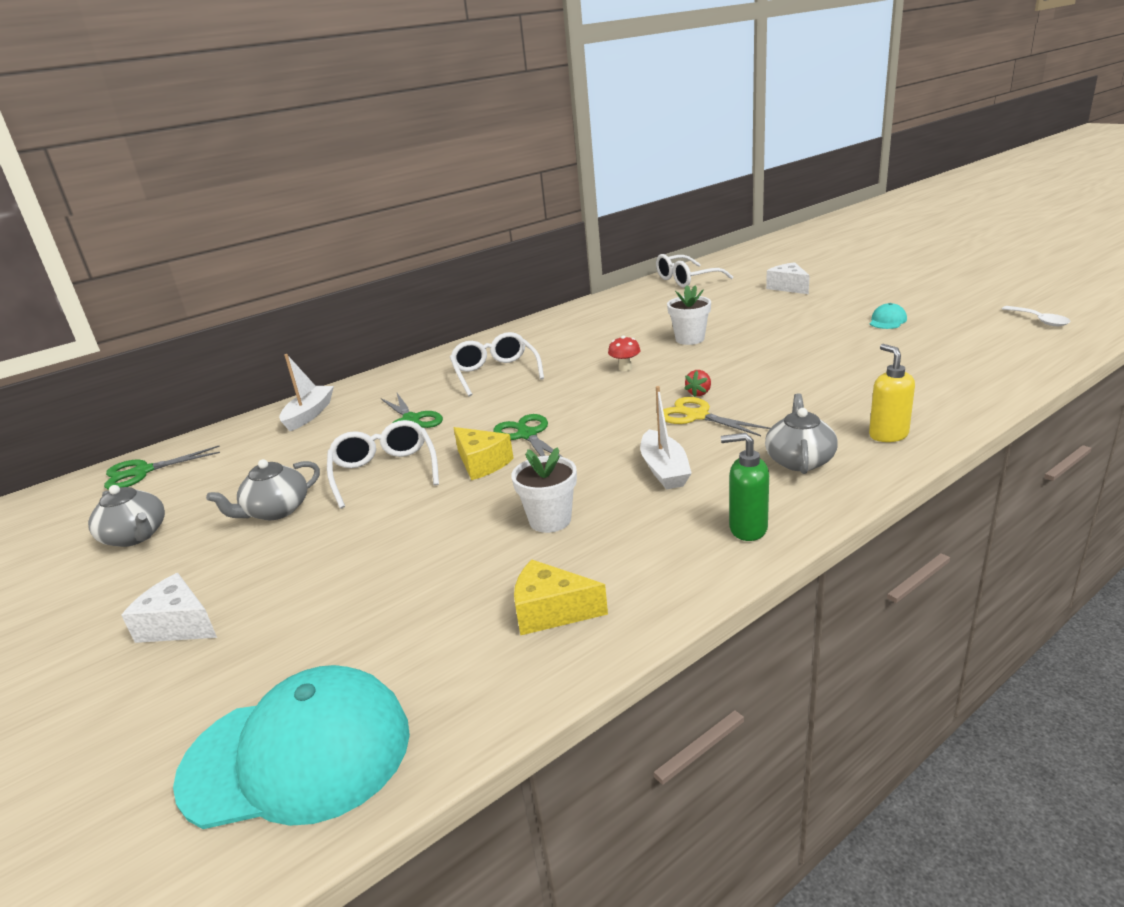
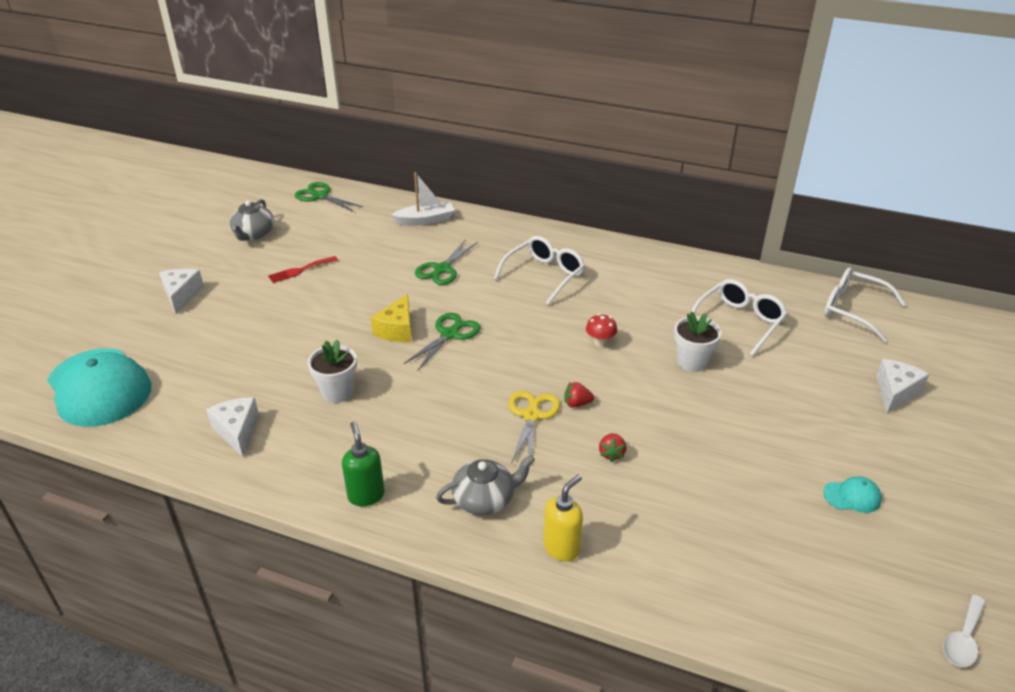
camera: 55 degrees right, 10 degrees up
grey teapot [206,459,320,520] -> red fork [268,256,338,283]
white glasses [327,420,439,509] -> white glasses moved to [692,279,788,356]
yellow cheese [514,559,608,636] -> white cheese [206,398,259,457]
white boat [640,386,692,489] -> none
none -> red strawberry [599,433,626,462]

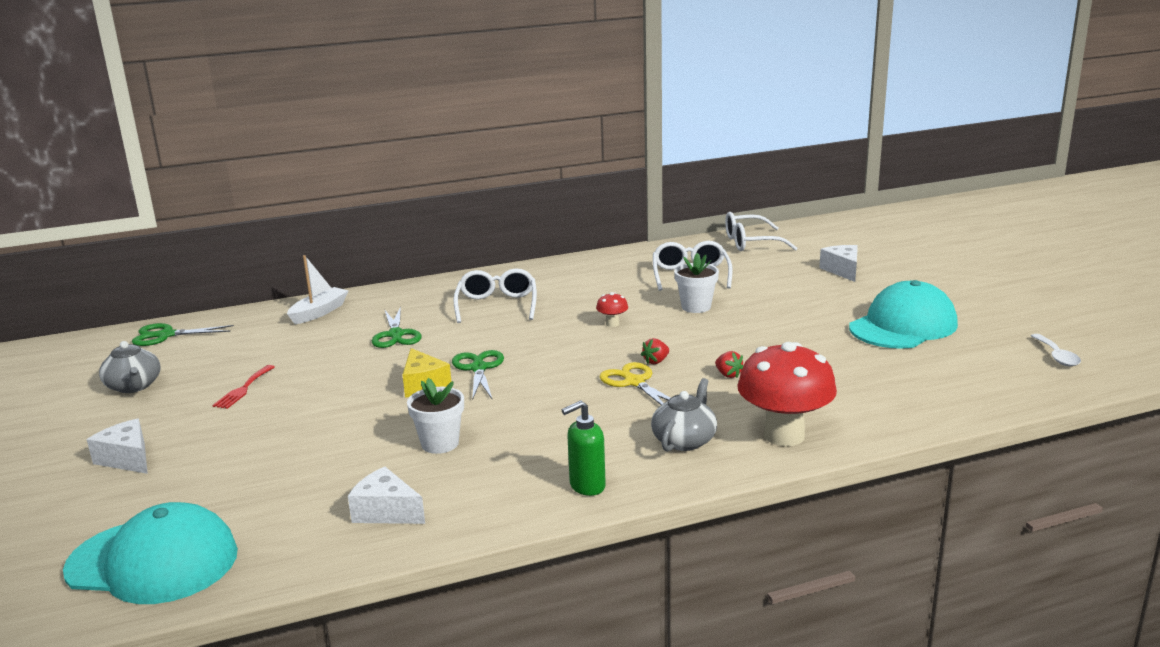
camera: 40 degrees left, 15 degrees down
green soap dispenser [342,421,385,506] -> green soap dispenser turned 60 degrees counterclockwise [562,400,606,496]
yellow soap dispenser [543,474,583,561] -> red mushroom [737,342,837,446]
turquoise cap [823,476,882,513] -> turquoise cap [849,280,958,349], size x2.46

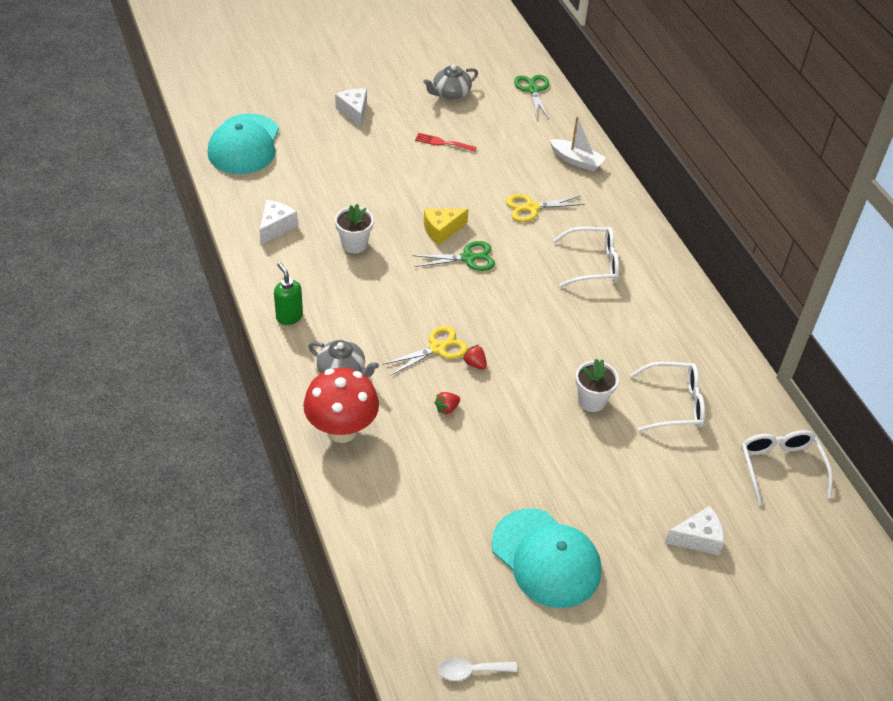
camera: 85 degrees right, 25 degrees up
white cheese [87,418,148,474] -> white cheese turned 60 degrees counterclockwise [335,89,367,127]
green scissors [372,306,421,348] -> yellow scissors [506,194,585,222]
red mushroom [596,292,628,327] -> none

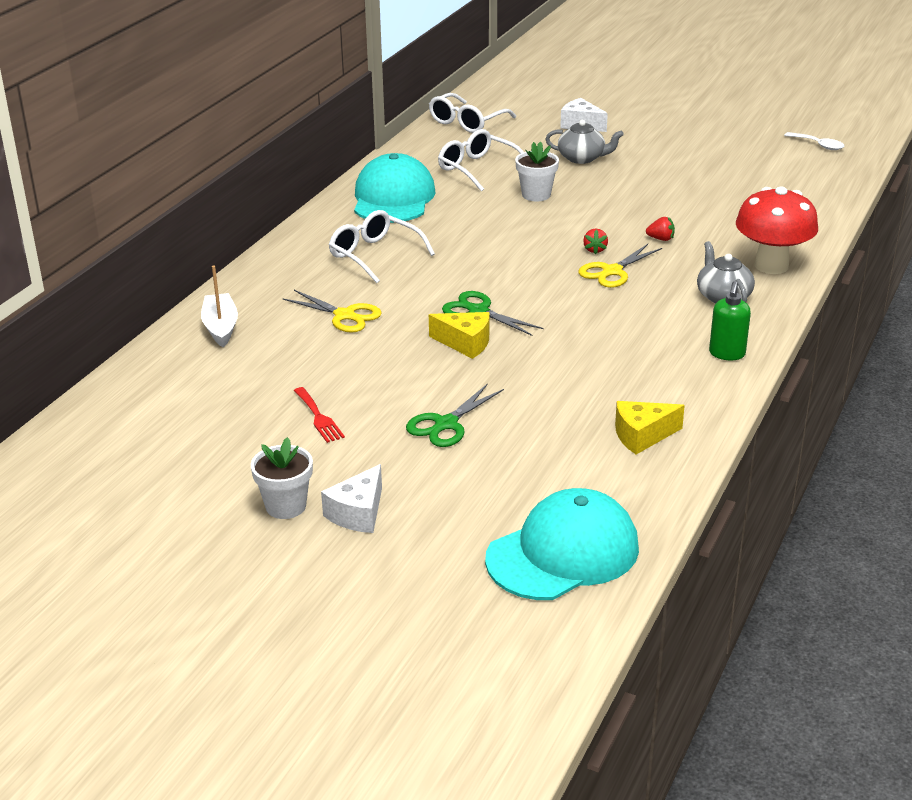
camera: 130 degrees left, 15 degrees down
white cheese [259,200,298,244] -> yellow cheese [615,401,685,454]
white flower pot [335,204,374,253] -> white flower pot moved to [251,437,313,519]
yellow scissors [382,326,468,376] -> yellow scissors turned 60 degrees counterclockwise [579,244,662,288]
grey teapot [423,65,478,100] -> grey teapot moved to [546,120,624,164]
turquoise cap [491,509,601,608] -> turquoise cap moved to [354,153,436,223]
green scissors [514,75,549,119] -> green scissors moved to [406,383,504,447]

